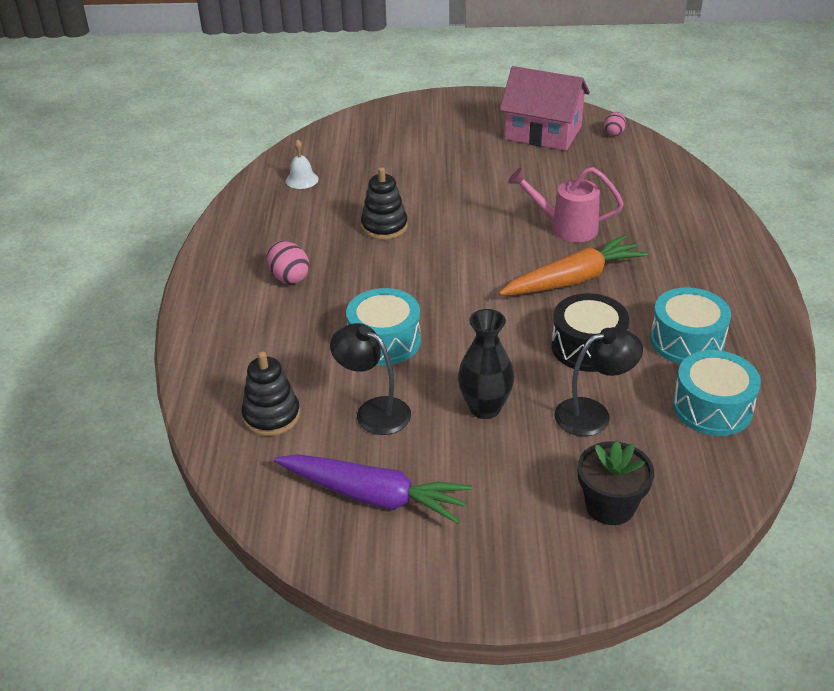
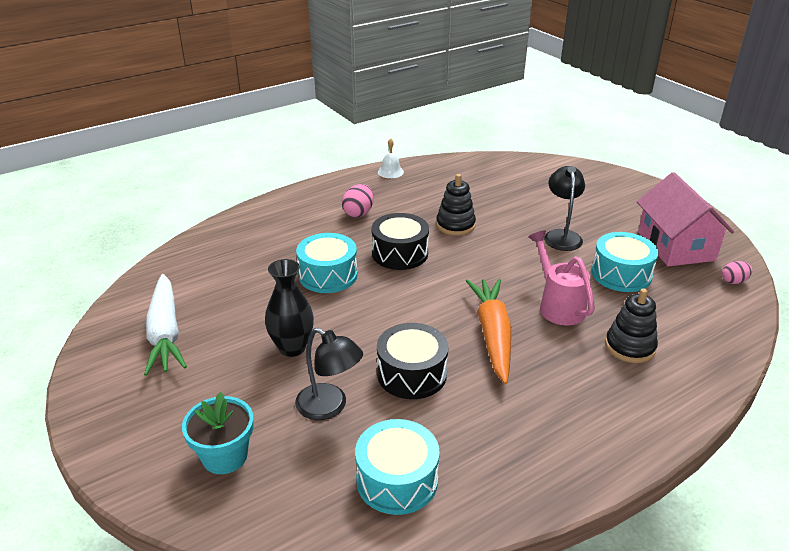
camera: 55 degrees right, 5 degrees down
black stacking toy [242,352,300,436] -> black stacking toy moved to [605,288,658,363]
purple carrot [274,454,472,524] -> white carrot [144,274,187,376]
white bell [286,139,318,189] -> white bell moved to [378,138,404,178]
black lamp [330,323,411,435] -> black lamp moved to [544,166,585,251]
orange carrot [499,235,648,295] -> orange carrot turned 120 degrees counterclockwise [466,279,511,384]
black flower pot [578,441,654,525] -> turquoise flower pot [182,392,254,474]
turquoise drum [650,287,731,364] -> turquoise drum moved to [591,232,658,292]
none -> black drum [372,213,429,270]

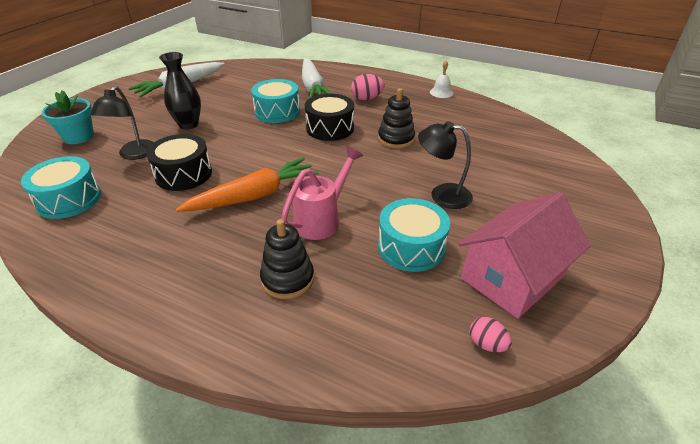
camera: 60 degrees right, 5 degrees up
black lamp [544,166,585,251] -> black lamp turned 135 degrees counterclockwise [418,121,473,209]
none -> white carrot [302,58,331,98]

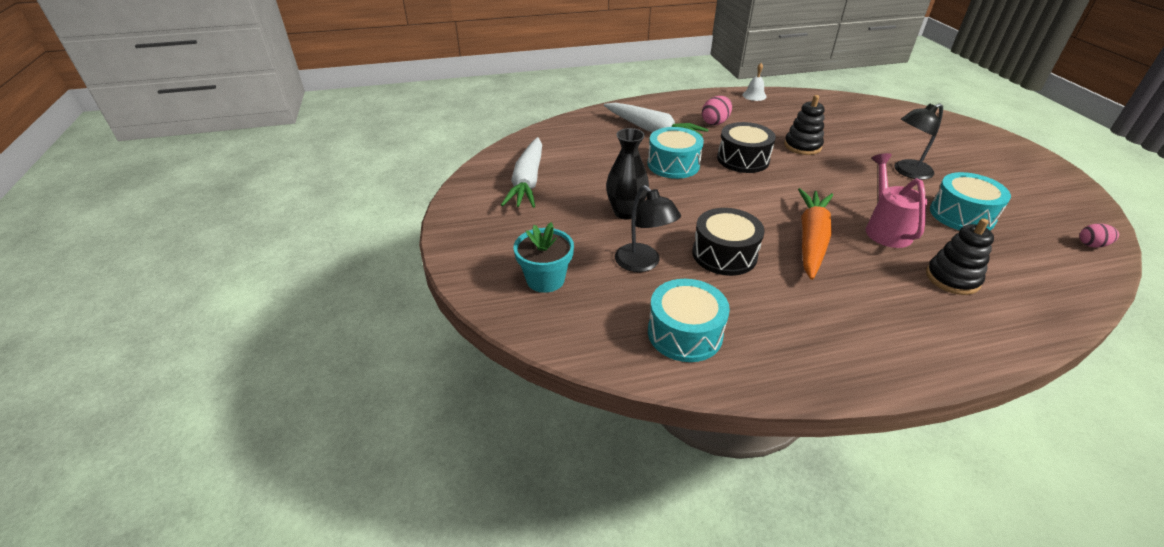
camera: 40 degrees left, 0 degrees up
pink house [458,192,590,319] -> none

